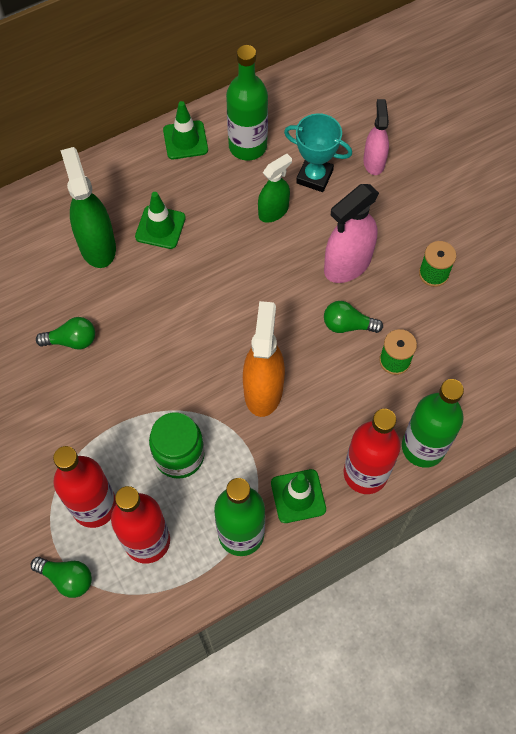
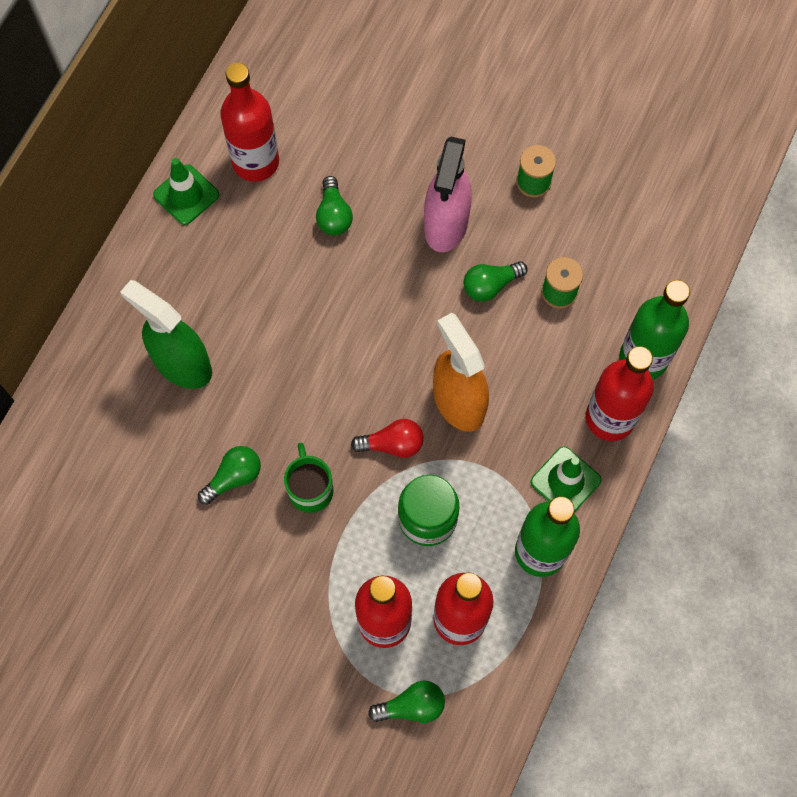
camera: 35 degrees left, 5 degrees up
green traffic cone [135,192,186,249] -> none
green bottle [226,45,268,161] -> red bottle [220,63,279,182]
green spray bottle [258,154,292,223] -> green light bulb [316,176,353,235]
turquoise trophy [284,113,352,192] -> none
pink spray bottle [363,99,389,175] -> none
none -> green mug [284,443,334,513]
none -> red light bulb [351,419,424,458]

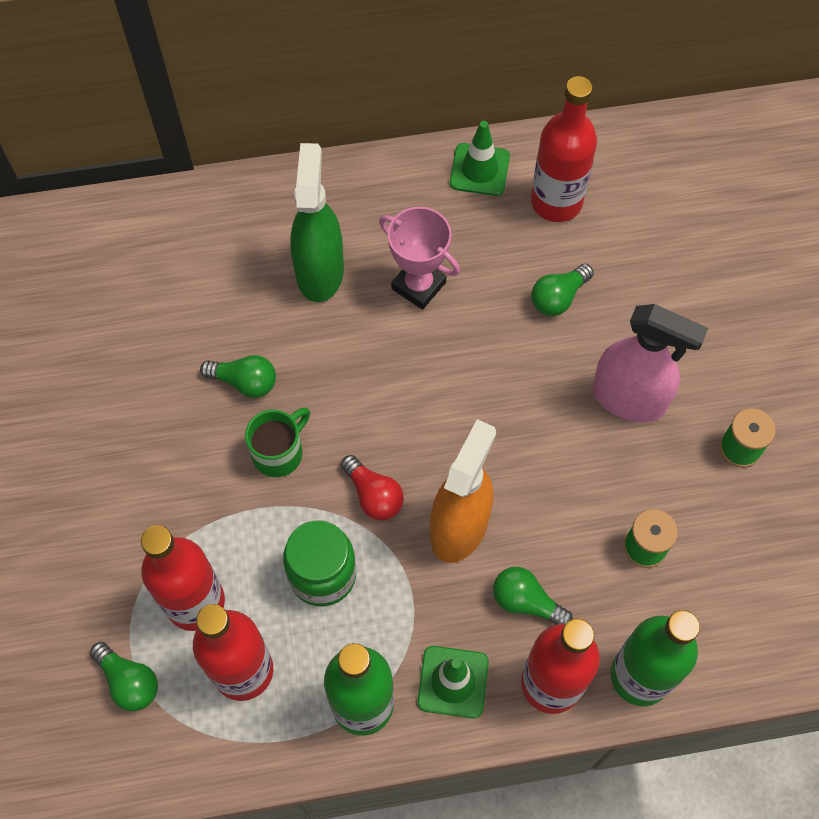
camera: 55 degrees right, 5 degrees down
pink spray bottle [424,136,472,252] -> pink spray bottle turned 135 degrees counterclockwise [592,304,708,422]
green light bulb [464,261,528,302] -> green light bulb moved to [493,567,573,625]
none -> pink trophy [379,207,460,310]

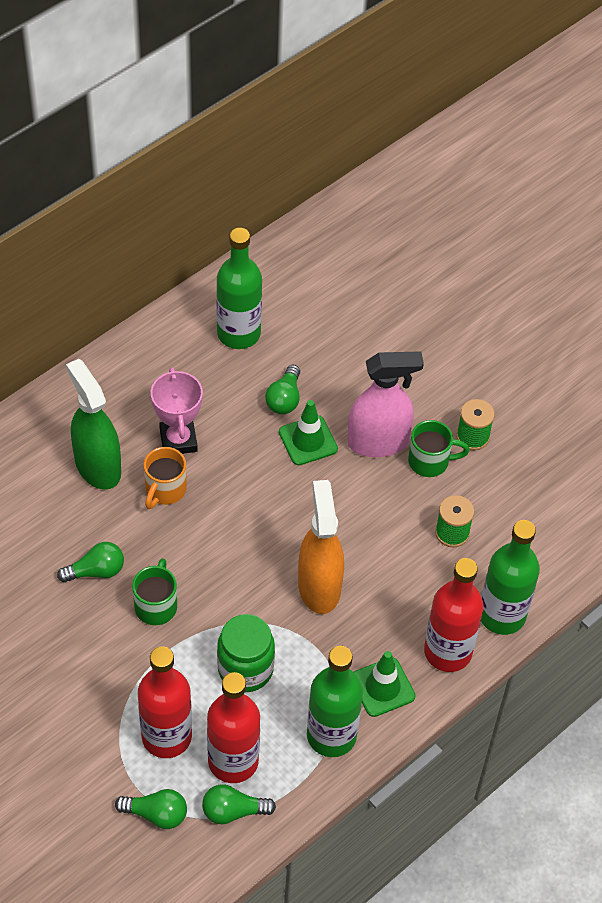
camera: 35 degrees left, 10 degrees down
red light bulb [341,455,404,520] -> none
pink trophy [379,207,460,310] -> pink trophy turned 75 degrees clockwise [151,367,203,454]
green traffic cone [450,121,510,196] -> green traffic cone moved to [279,400,338,465]
green light bulb [493,567,573,625] -> green light bulb moved to [202,784,276,824]
red bottle [531,76,597,222] -> green bottle [216,228,262,349]
none -> orange mug [144,447,187,509]
none -> green mug [408,420,470,477]

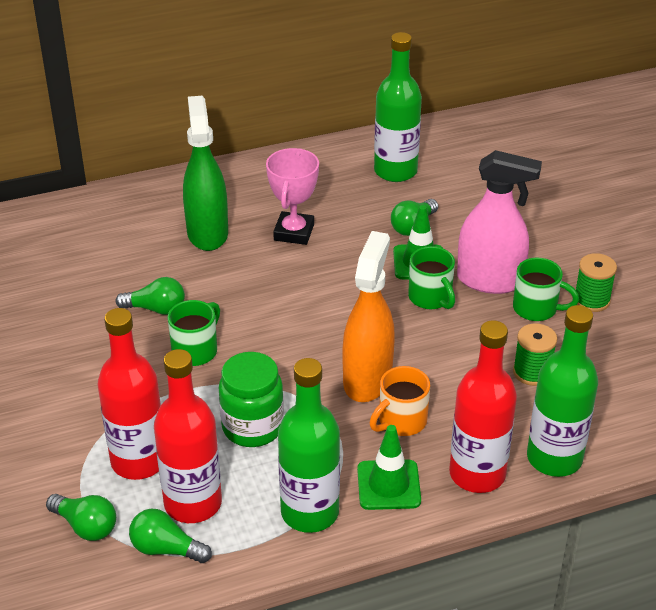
camera: 25 degrees right, 15 degrees down
orange mug [144,447,187,509] -> orange mug moved to [370,366,430,436]
none -> green mug [408,246,455,309]

